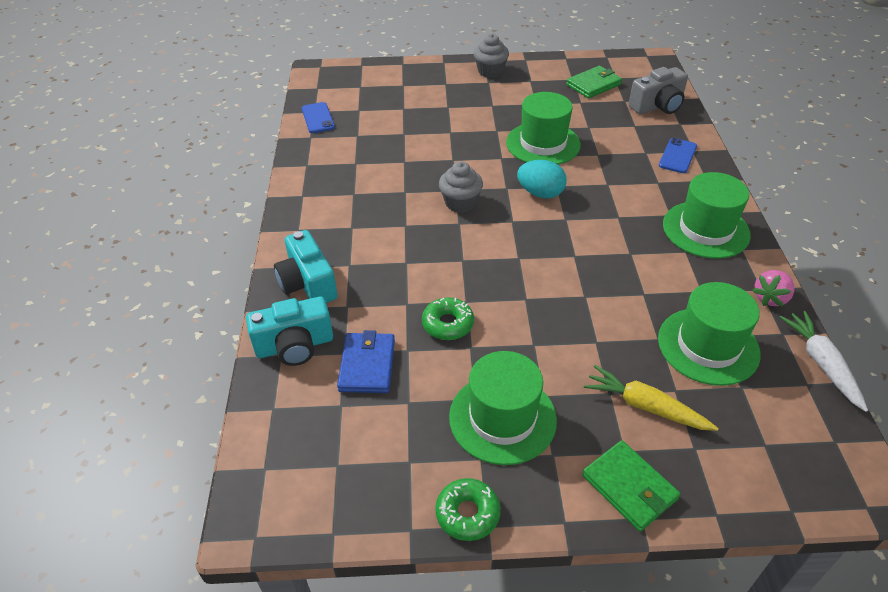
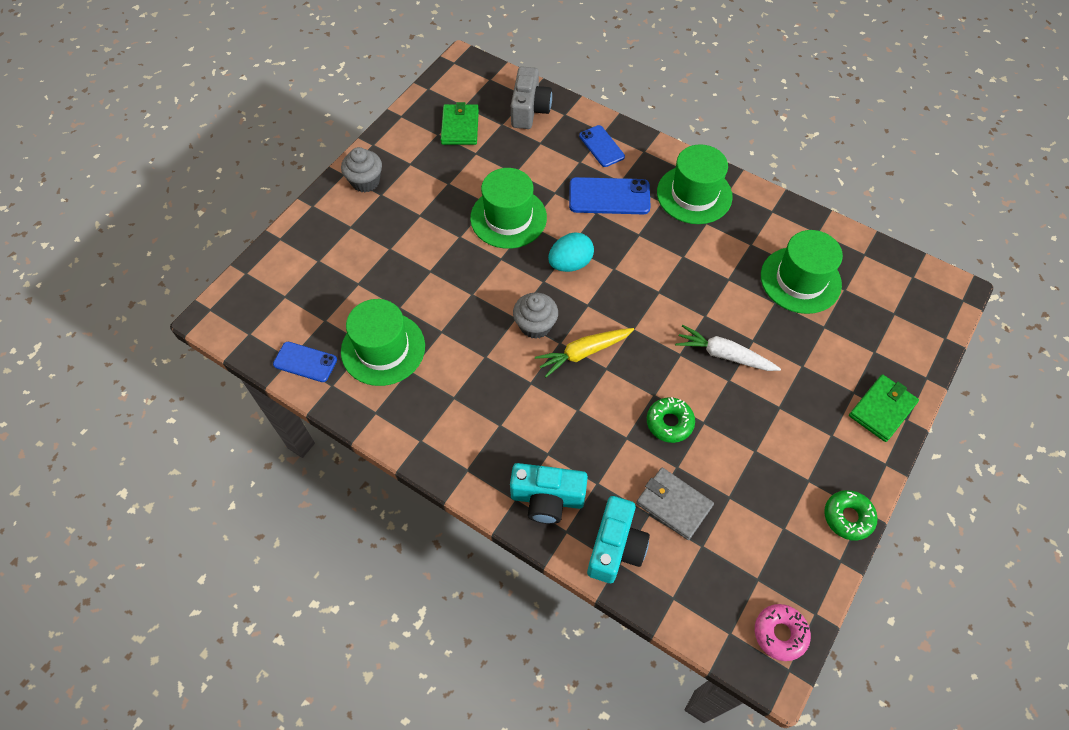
camera: 55 degrees left, 15 degrees up
blue wallet [337,330,395,393] -> grey wallet [636,467,714,540]
green hat [449,351,557,465] -> green hat moved to [341,299,425,386]
green wallet [582,440,681,532] -> green wallet turned 45 degrees counterclockwise [849,374,919,442]
yellow carrot [584,365,719,431] -> yellow carrot moved to [535,328,634,377]
pink strawberry [752,270,794,307] -> none
white carrot [779,311,868,412] -> white carrot moved to [675,325,781,371]
none -> blue phone [569,177,651,214]
none -> pink donut [755,604,811,661]

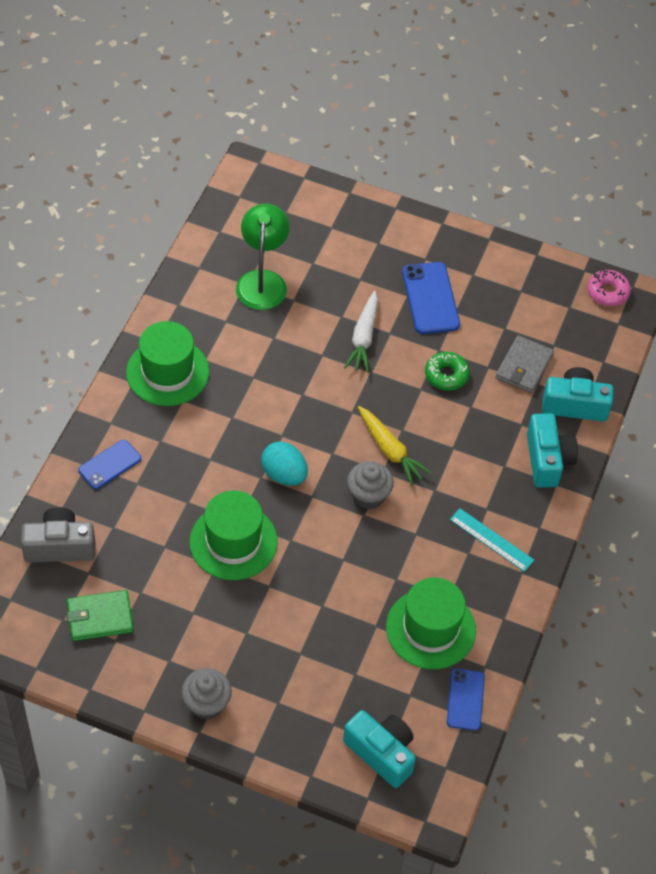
camera: 105 degrees left, 5 degrees down
blue phone [569,177,651,214] -> blue phone moved to [402,262,460,334]
green hat [761,230,843,314] -> green lamp [236,204,290,310]
green donut [824,490,877,541] -> none
green wallet [849,374,919,442] -> none
none -> turquoise camera [343,710,416,788]
none -> turquoise ruler [450,508,534,572]

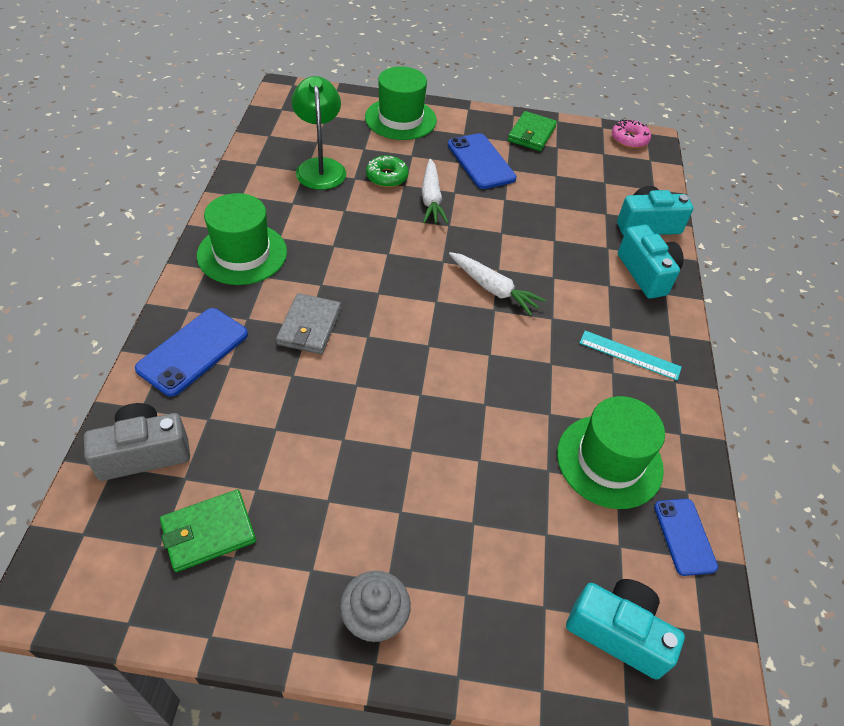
camera: 15 degrees left, 5 degrees down
blue phone [78,439,141,489] -> blue phone [135,308,248,397], size x1.54
green hat [189,490,278,580] -> green hat moved to [365,66,437,140]
turquoise egg [261,442,308,486] -> none
grey cupcake [347,461,394,509] -> none
yellow carrot [358,406,432,485] -> white carrot [449,252,546,316]
green donut [425,352,470,391] -> green donut moved to [366,155,409,187]
grey wallet [495,335,554,393] -> grey wallet moved to [276,293,341,354]
none -> green wallet [508,111,557,151]

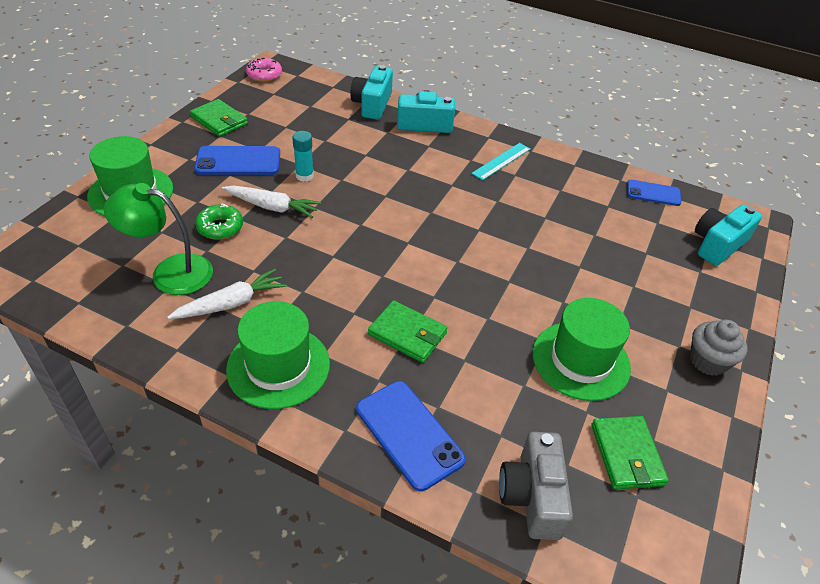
camera: 70 degrees left, 5 degrees down
grey wallet [276,293,341,354] -> green wallet [368,300,447,363]
white carrot [449,252,546,316] -> white carrot moved to [167,268,287,319]
green hat [557,396,665,509] -> green hat moved to [532,298,631,401]
none -> turquoise glue stick [292,131,314,182]

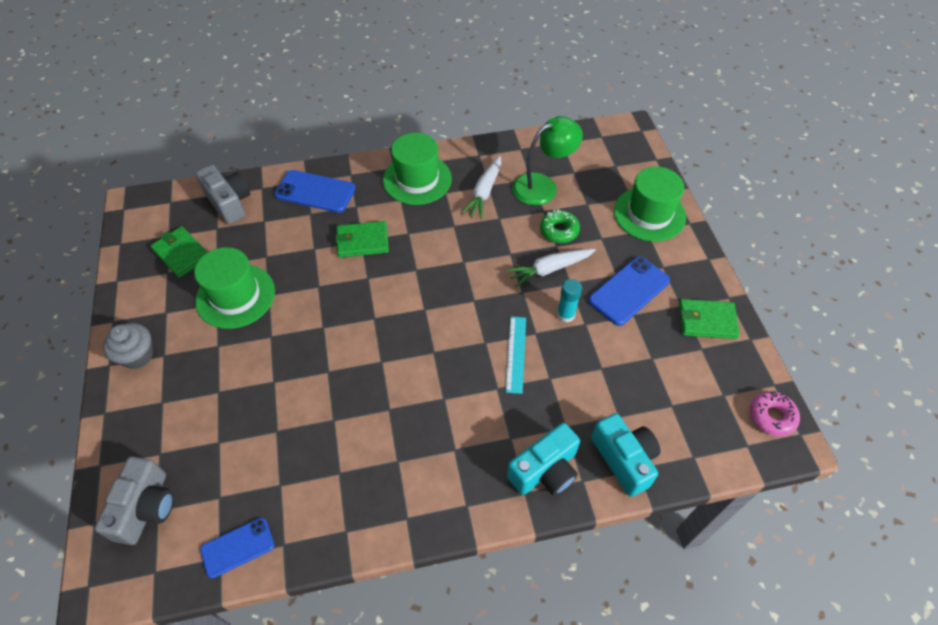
camera: 145 degrees right, 10 degrees up
turquoise ruler [471,143,531,180] -> turquoise ruler moved to [506,317,526,394]
turquoise camera [695,204,762,266] -> grey camera [94,456,174,545]

